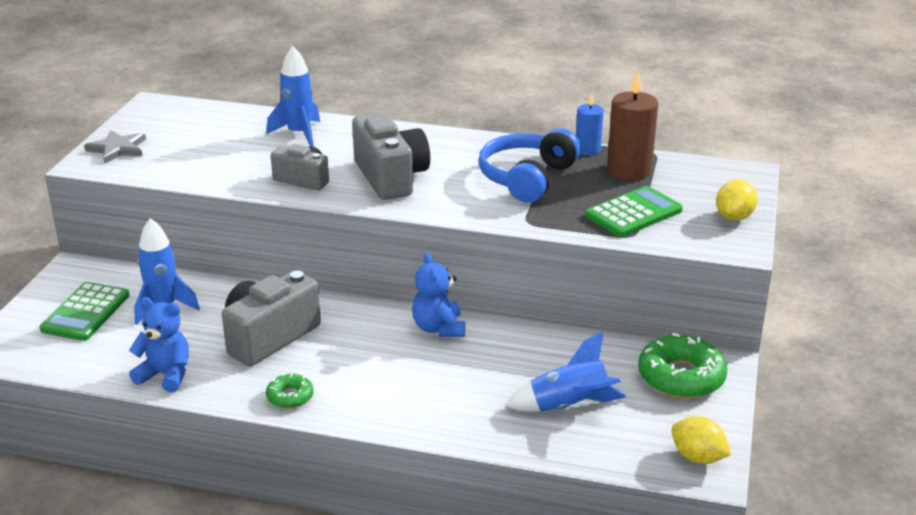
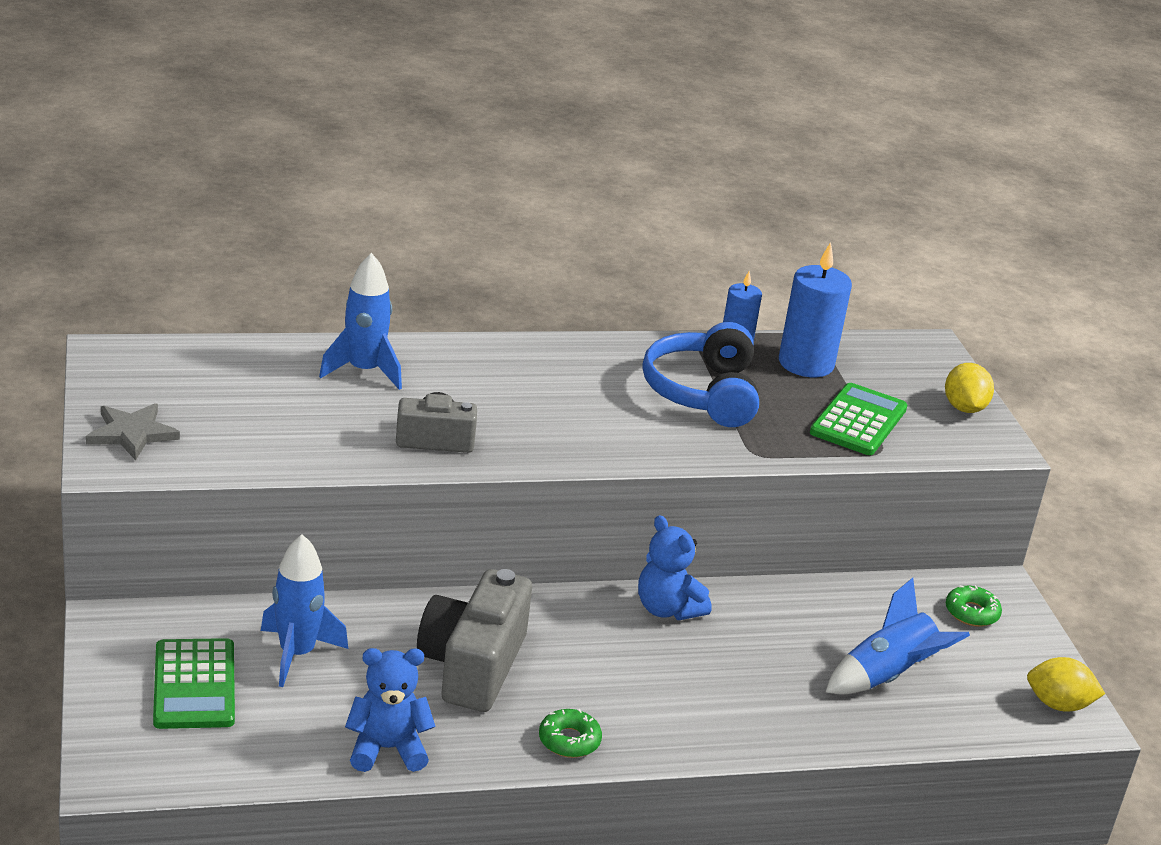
camera: 30 degrees left, 0 degrees up
grey camera [352,113,430,200] -> none
brown candle [607,71,658,180] -> blue candle [779,242,852,377]
green donut [638,333,727,399] -> green donut [946,585,1002,627], size x0.53

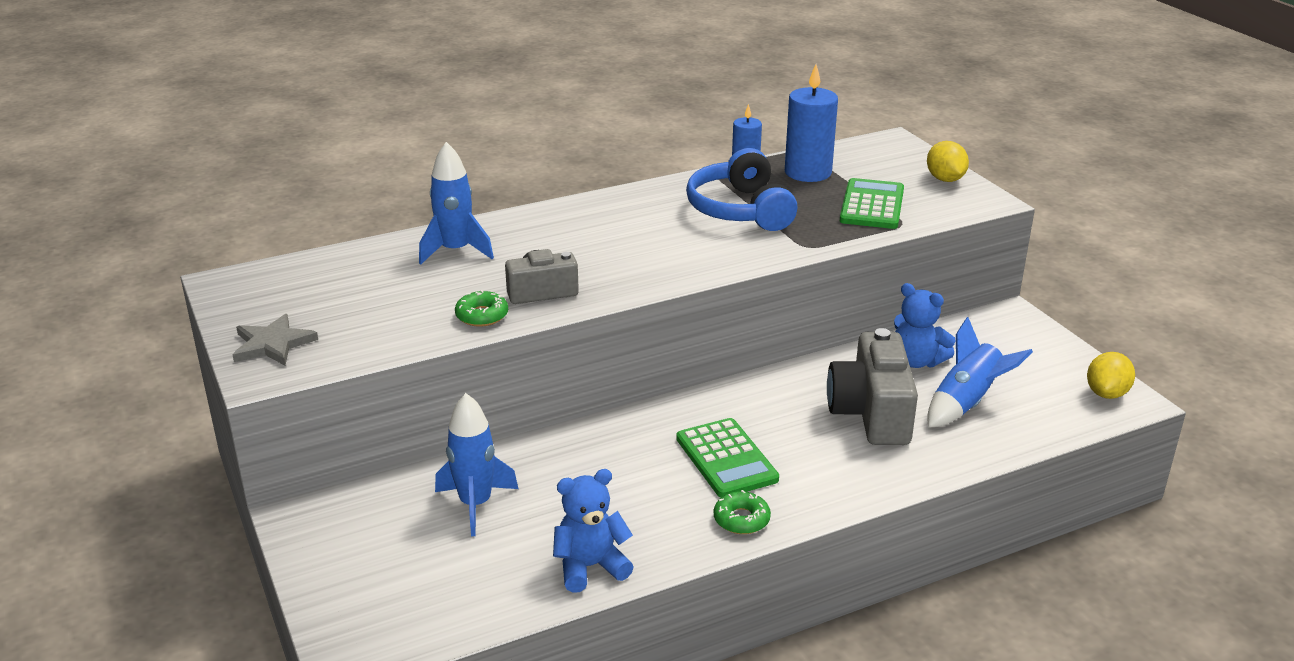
camera: 10 degrees left, 0 degrees up
green calculator [153,638,235,729] -> green calculator moved to [676,418,779,497]
grey camera [417,569,532,712] -> grey camera moved to [827,328,918,445]
blue teddy bear [638,515,711,620] -> blue teddy bear moved to [894,283,956,368]
green donut [946,585,1002,627] -> green donut moved to [455,290,508,327]
yellow lemon [1027,657,1105,712] -> yellow lemon turned 60 degrees counterclockwise [1087,352,1135,399]

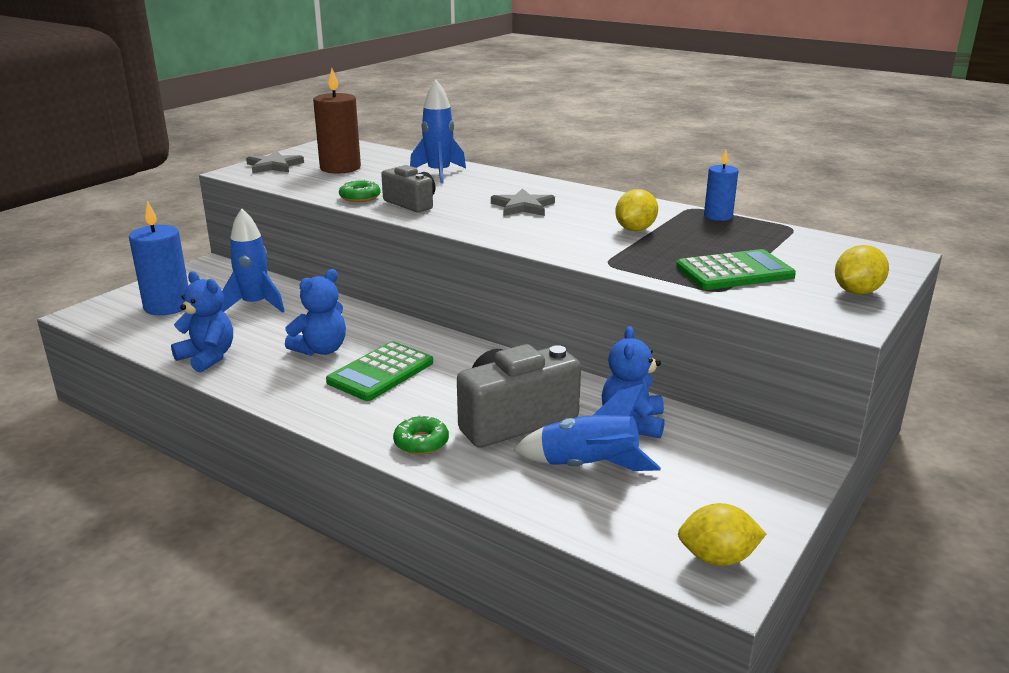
camera: 60 degrees right, 5 degrees down
blue headphones [686,148,797,231] -> yellow lemon [615,189,658,231]
green donut [714,490,771,534] -> green donut moved to [393,415,449,455]
blue candle [785,64,838,182] -> blue candle moved to [129,201,188,315]
none -> blue teddy bear [285,269,346,356]
none -> brown candle [313,69,361,174]
none -> grey star [491,189,555,216]

